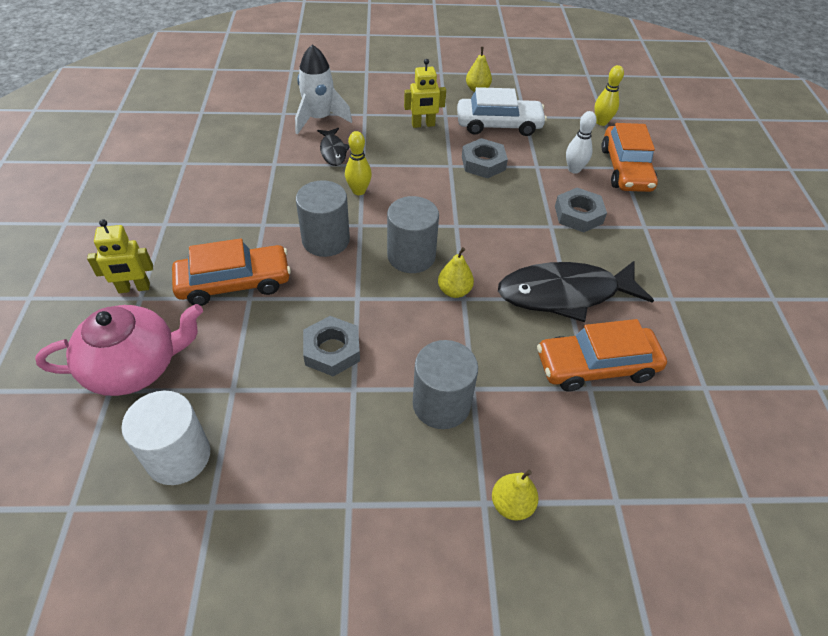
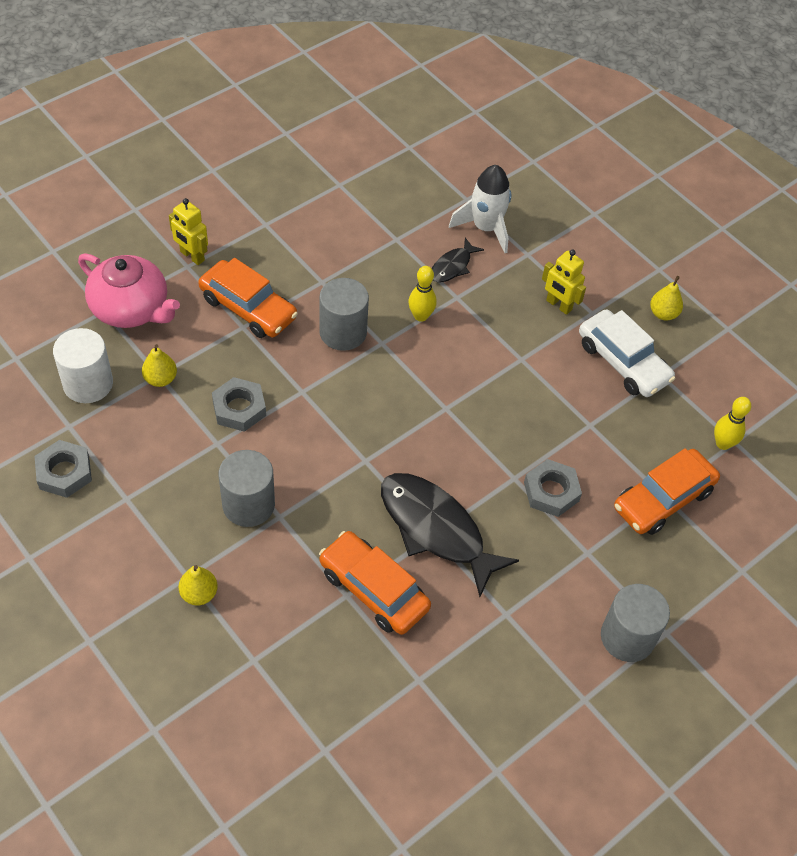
camera: 50 degrees right, 5 degrees up
grey cylinder [387,196,439,273] -> grey cylinder moved to [601,584,670,662]
yellow pear [438,247,474,298] -> yellow pear moved to [142,344,177,387]
grey nut [462,138,508,179] -> grey nut moved to [34,440,92,498]
white bowling pin [566,111,597,174] -> none

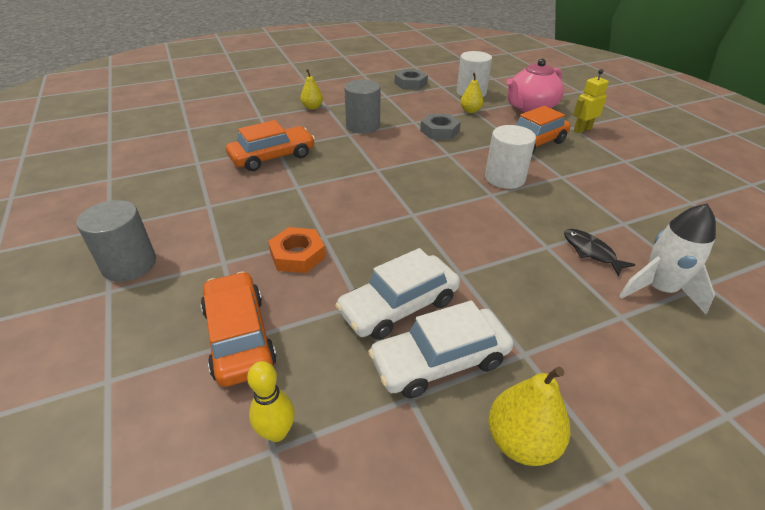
camera: 110 degrees right, 15 degrees down
grey cylinder [319,278,369,351] -> white cylinder [485,125,536,189]
black fish [381,473,519,597] -> none
yellow bowling pin [408,266,437,322] -> none
grey nut [524,459,582,517] -> orange nut [268,227,326,273]
yellow robot [542,250,586,315] -> none
yellow pear [650,276,683,320] -> yellow pear [488,367,570,466], size x1.51
none -> white car [335,248,460,340]

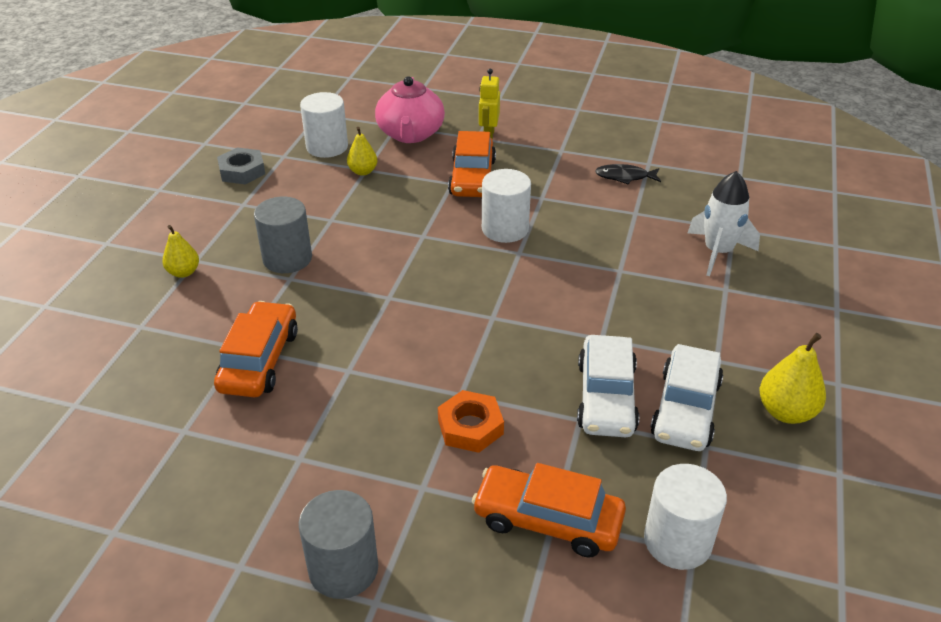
camera: 50 degrees left, 0 degrees up
yellow bowling pin [247,361,295,442] -> white cylinder [644,464,727,570]
grey nut [420,114,461,140] -> none
black fish [564,229,636,276] -> black fish moved to [595,164,661,184]

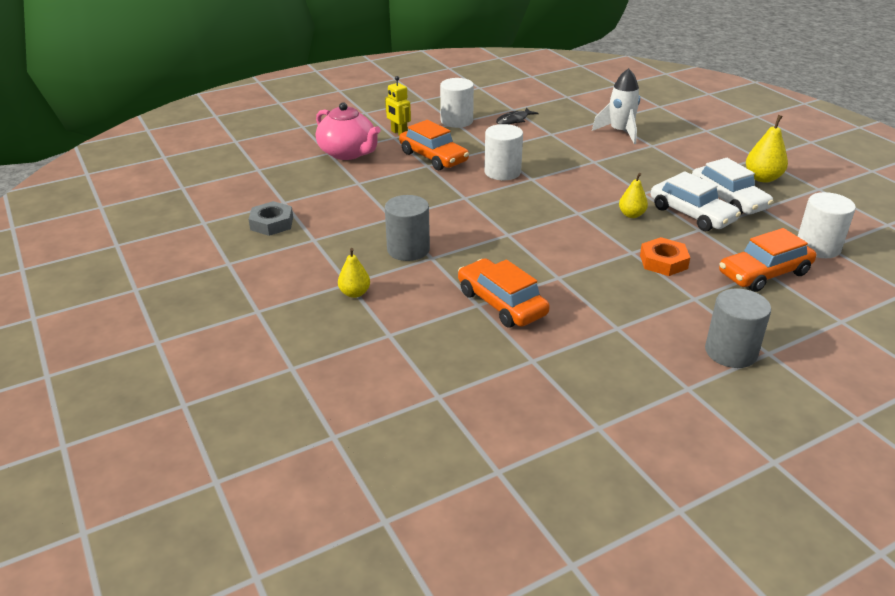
camera: 45 degrees left, 5 degrees down
white cylinder [300,92,348,158] -> white cylinder moved to [440,78,474,128]
yellow pear [347,127,377,175] -> yellow pear moved to [619,173,648,218]

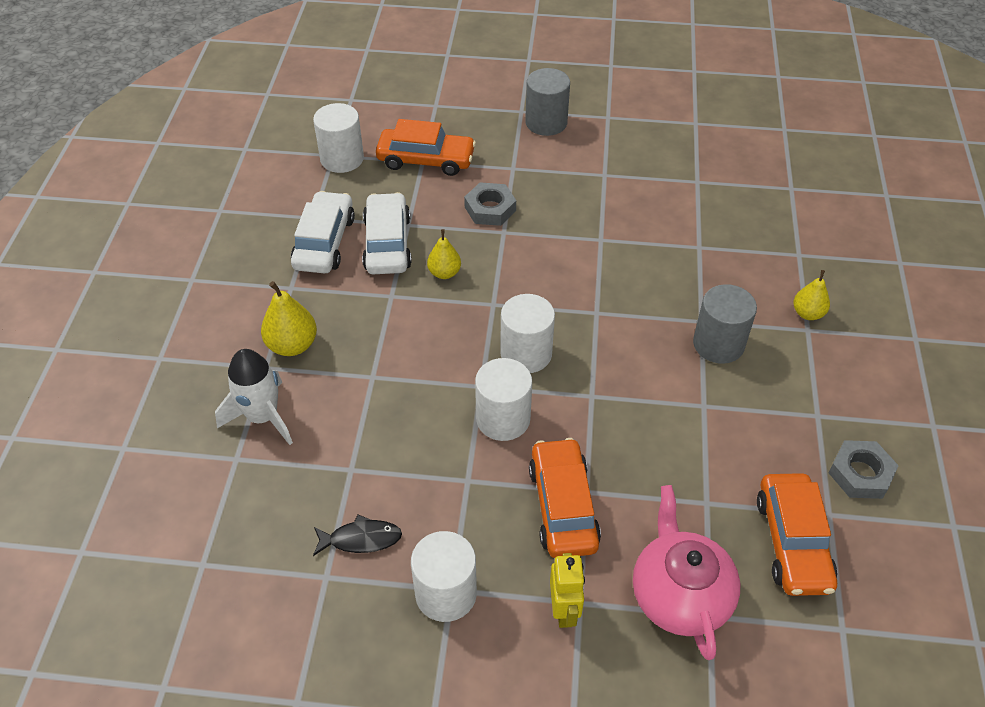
camera: 145 degrees left, 15 degrees up
orange car [458,258,550,328] -> orange car moved to [757,473,837,596]
orange nut [640,237,690,276] -> grey nut [464,182,516,226]
yellow pear [746,115,788,183] -> yellow pear moved to [261,281,317,356]
none -> white cylinder [500,294,555,373]

